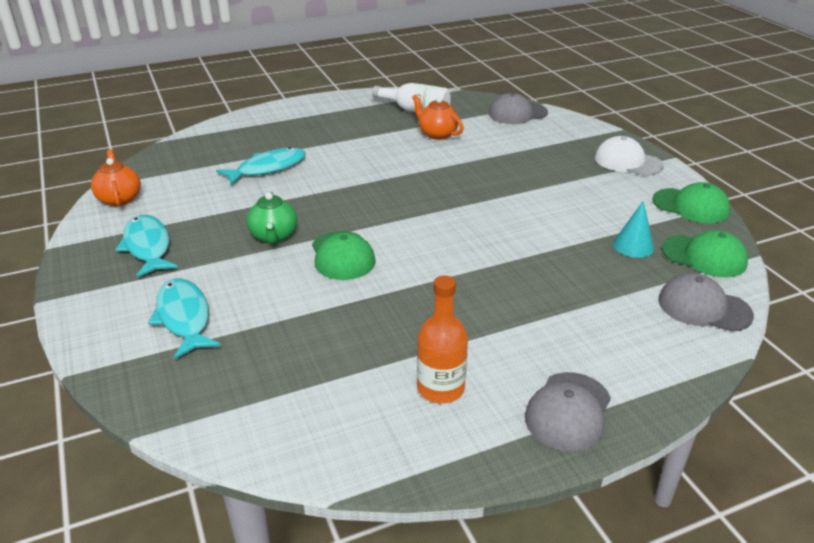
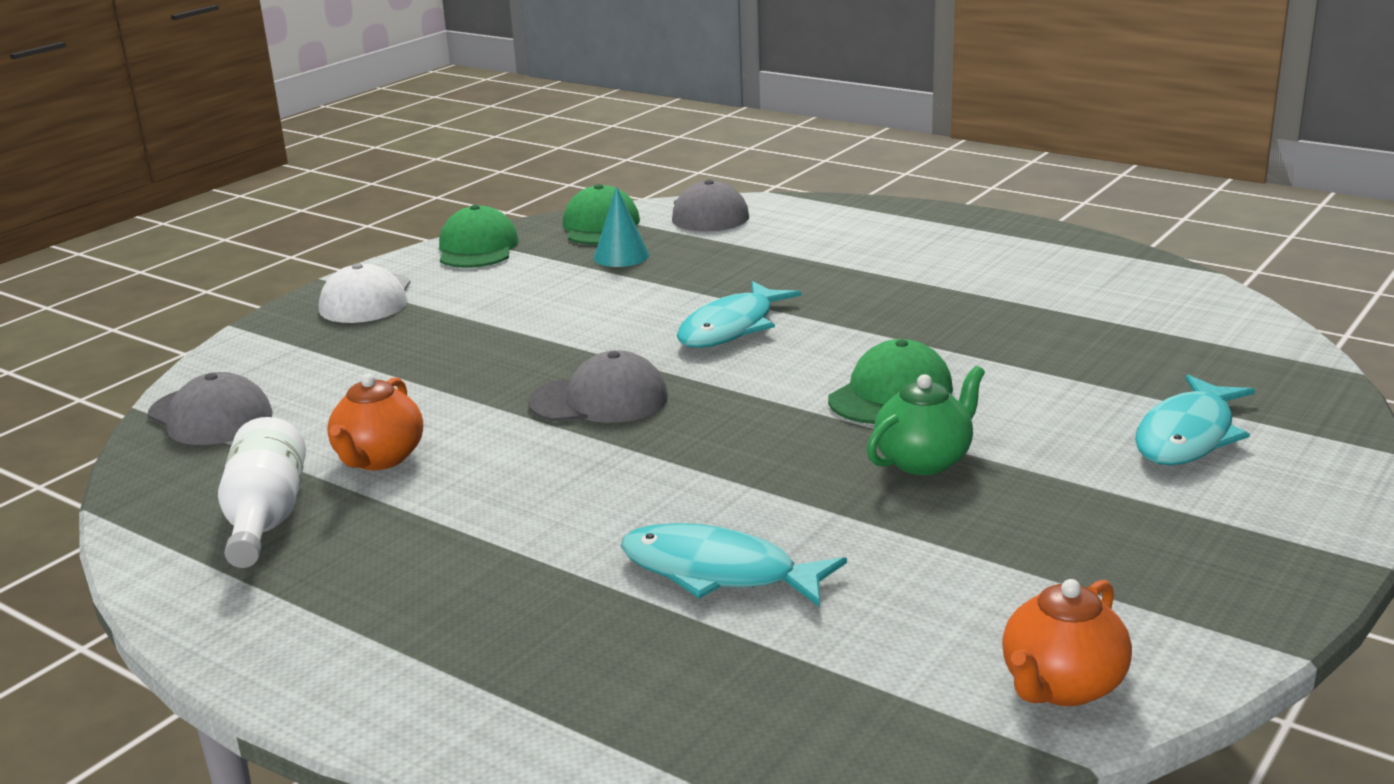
camera: 120 degrees left, 10 degrees down
turquoise fish [115,215,178,278] -> turquoise fish moved to [677,281,801,348]
orange bottle [417,275,468,403] -> none
grey cap [525,372,611,451] -> grey cap moved to [528,350,668,423]

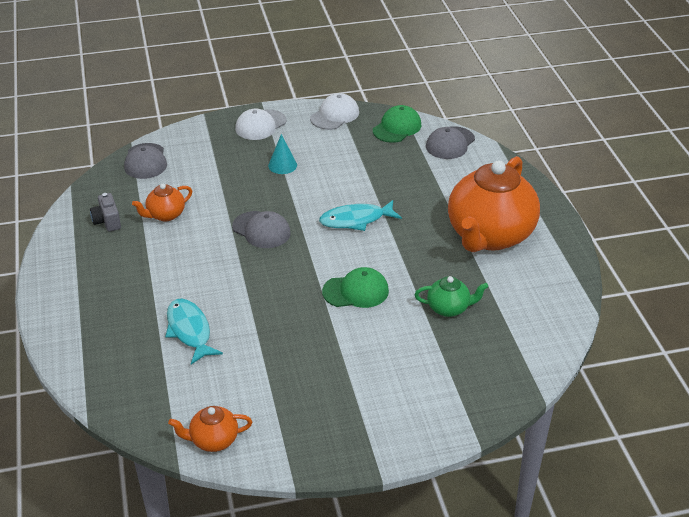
camera: 40 degrees right, 15 degrees up
white bottle [218,417,306,568] -> grey camera [90,193,121,232]
green cap [439,205,519,268] -> white cap [310,93,359,130]
turquoise cone [594,186,649,267] -> turquoise cone moved to [268,134,297,174]
green teapot [867,366,985,475] -> green teapot moved to [415,276,488,317]
turquoise fish [1135,375,1255,465] -> none
none -> orange teapot [448,156,540,252]

